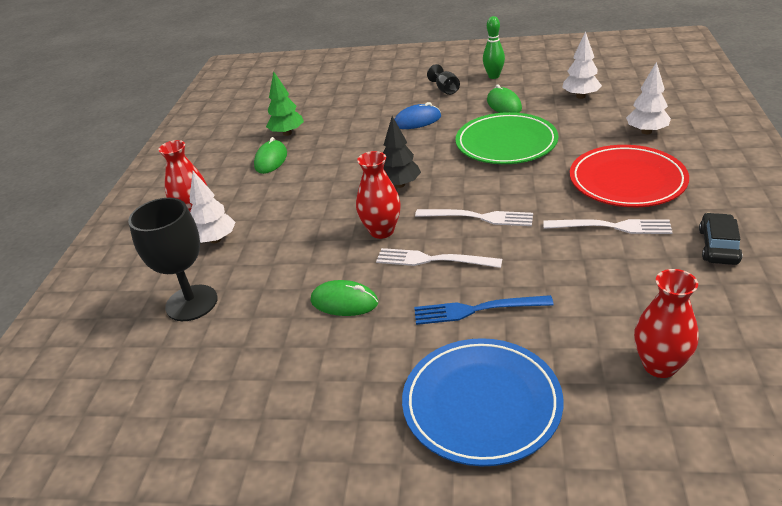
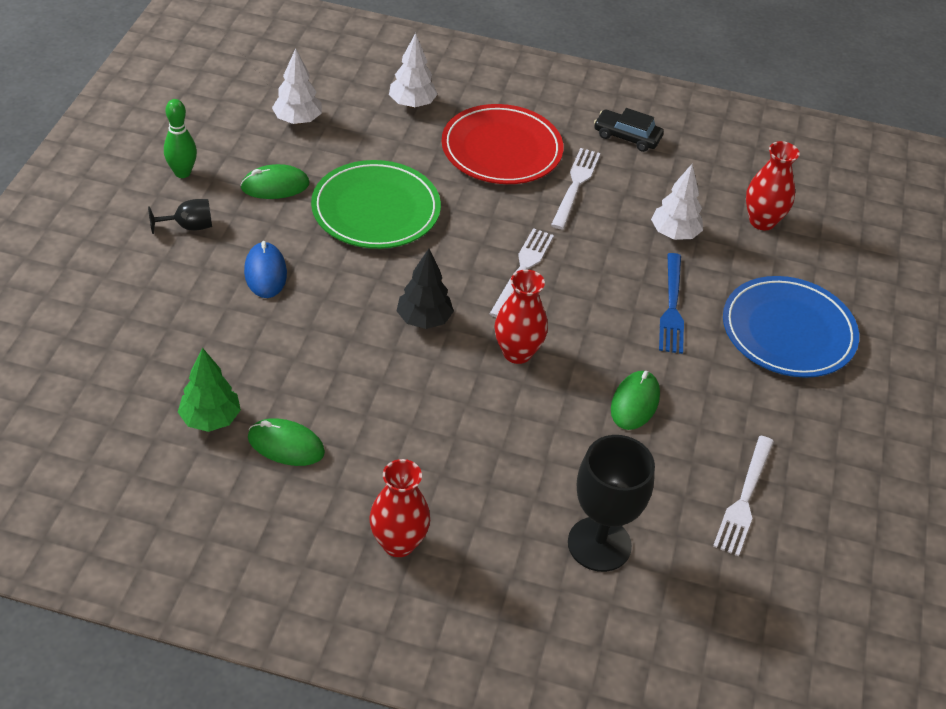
camera: 90 degrees left, 10 degrees up
white tree [190,171,235,243] -> white tree moved to [651,164,703,240]
white fork [376,248,502,268] -> white fork moved to [713,436,774,556]

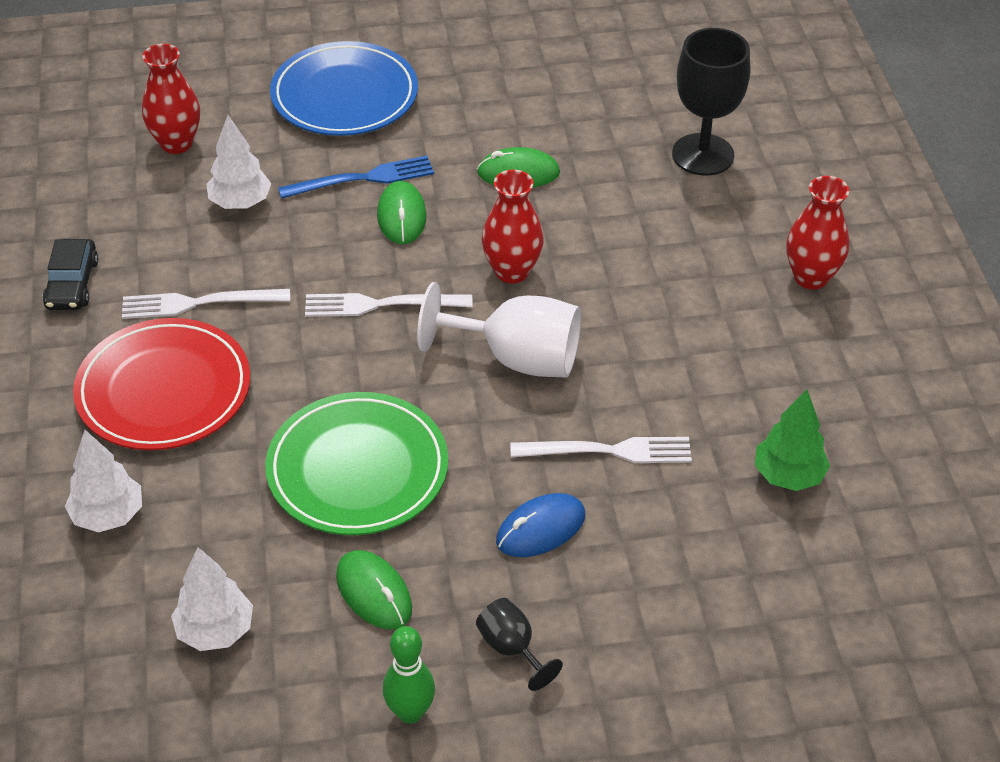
camera: 110 degrees left, 0 degrees up
green mouse [248,418,325,466] -> green mouse moved to [377,181,426,244]
black tree [397,249,454,329] -> white goblet [417,282,581,378]
white fork [713,436,774,556] -> white fork moved to [510,437,692,463]

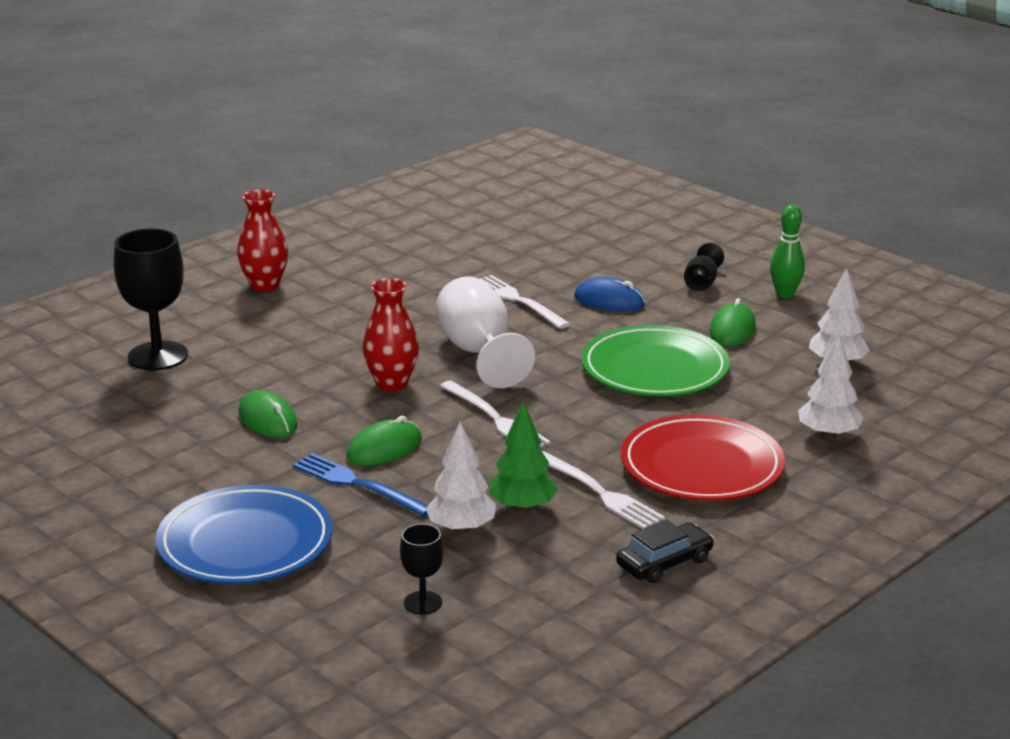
camera: 125 degrees left, 20 degrees down
red vase [142,44,200,154] -> black goblet [400,524,444,615]
green tree [755,390,830,491] -> green tree moved to [488,401,558,512]

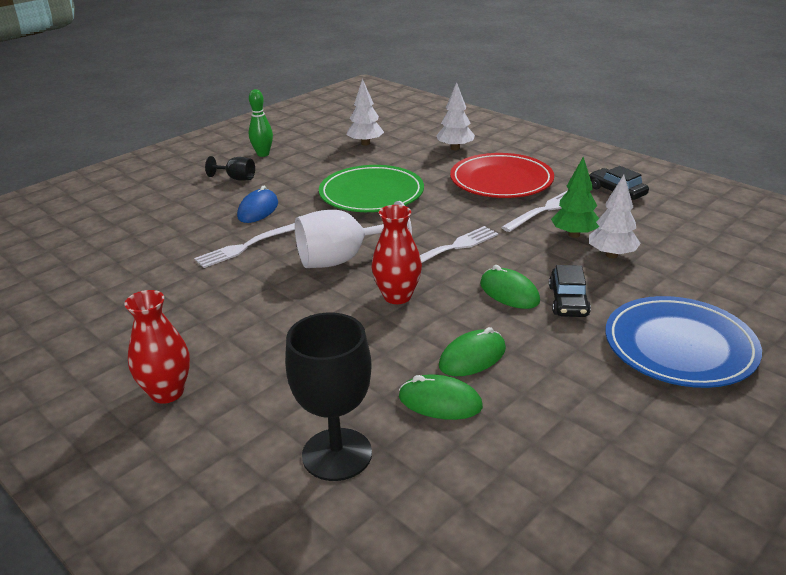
camera: 90 degrees left, 5 degrees up
blue fork [293,453,428,516] -> black car [549,265,591,317]
black goblet [400,524,444,615] -> none
green mouse [710,298,756,346] -> green mouse moved to [399,374,483,420]

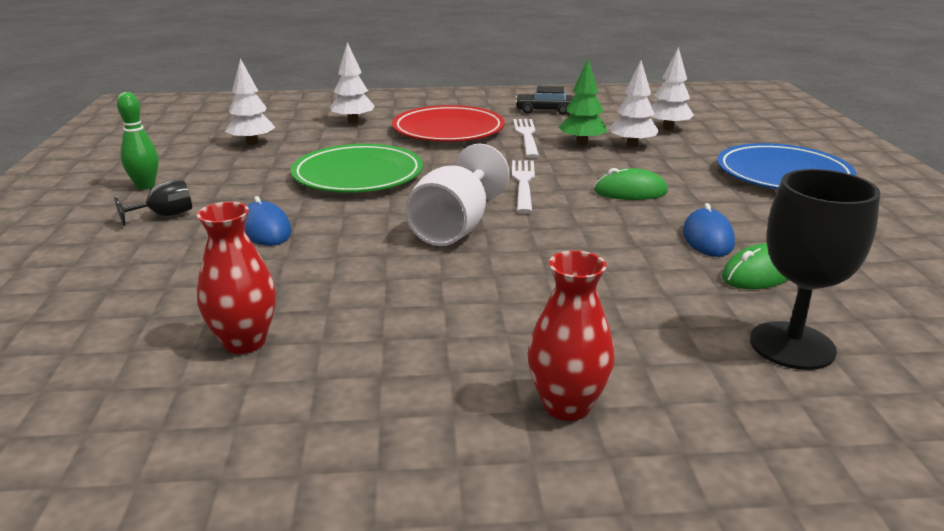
camera: 50 degrees left, 5 degrees down
white fork [194,223,295,268] -> none
red vase [372,205,422,304] -> red vase moved to [197,202,276,354]
green mouse [439,327,506,376] -> blue mouse [683,203,735,257]
black car [549,265,591,317] -> none
none -> white tree [651,47,694,130]

